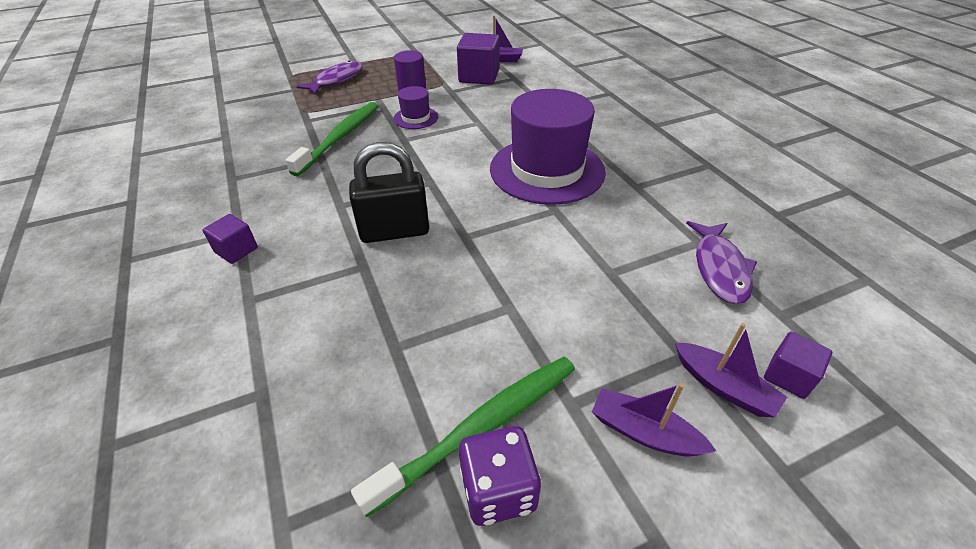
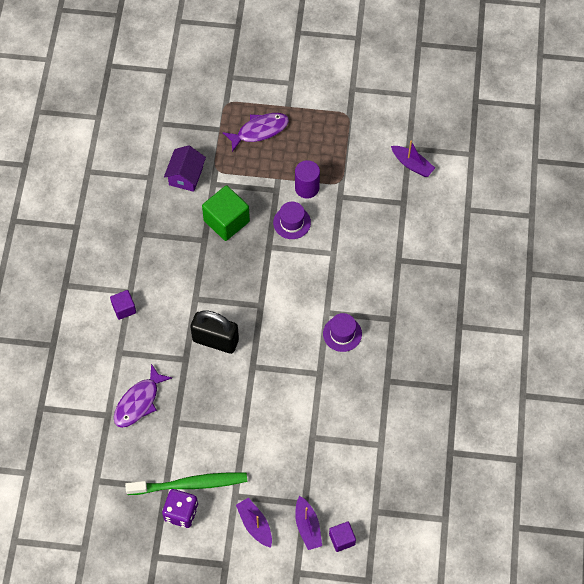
camera: 30 degrees right, 20 degrees up
green toothbrush [286,102,378,176] -> green cube [202,185,250,241]
purple cube [457,33,500,85] -> none
purple hat [490,89,606,205] -> purple hat [323,313,362,352], size x0.45
purple fish [686,221,757,304] -> purple fish moved to [114,364,172,428]
none -> purple house [164,145,206,192]

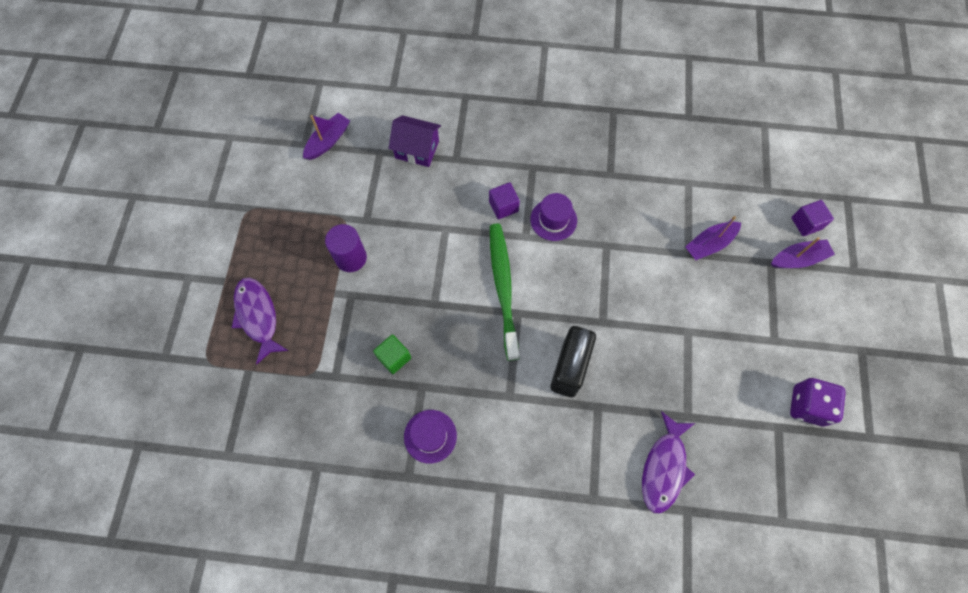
camera: 90 degrees left, 5 degrees up
purple cube [110,290,136,320] -> purple cube moved to [489,182,520,219]
purple fish [114,364,172,428] -> purple fish turned 75 degrees clockwise [642,411,695,513]
green toothbrush [125,472,247,495] -> green toothbrush moved to [490,224,519,361]
purple house [164,145,206,192] -> purple house moved to [389,115,441,167]
green cube [202,185,250,241] -> green cube [373,334,411,374], size x0.56
purple boat [236,498,272,548] -> purple boat moved to [685,216,741,260]
purple hat [273,202,311,239] -> purple hat moved to [404,410,457,464]

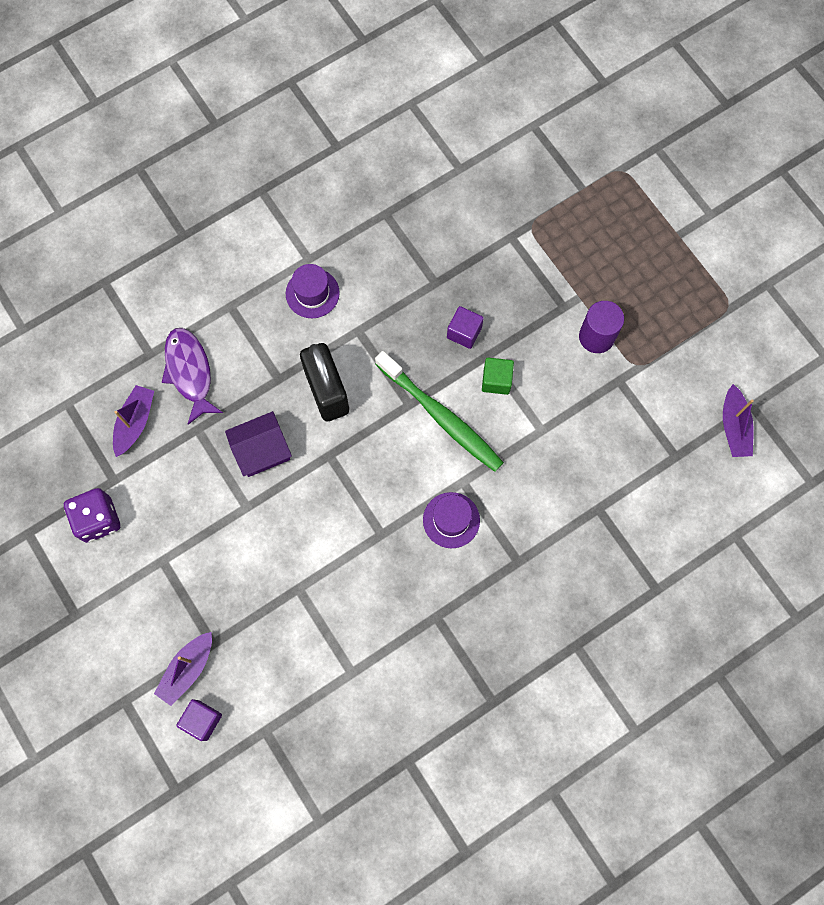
camera: 140 degrees right, 5 degrees up
purple fish [232,277,288,365] -> none
green cube [373,334,411,374] -> green cube moved to [482,358,514,395]
purple house [389,115,441,167] -> purple house moved to [225,411,292,477]
purple hat [404,410,457,464] -> purple hat moved to [286,264,340,318]
purple cube [489,182,520,219] -> purple cube moved to [447,306,484,349]
purple boat [685,216,741,260] -> purple boat moved to [113,385,154,457]

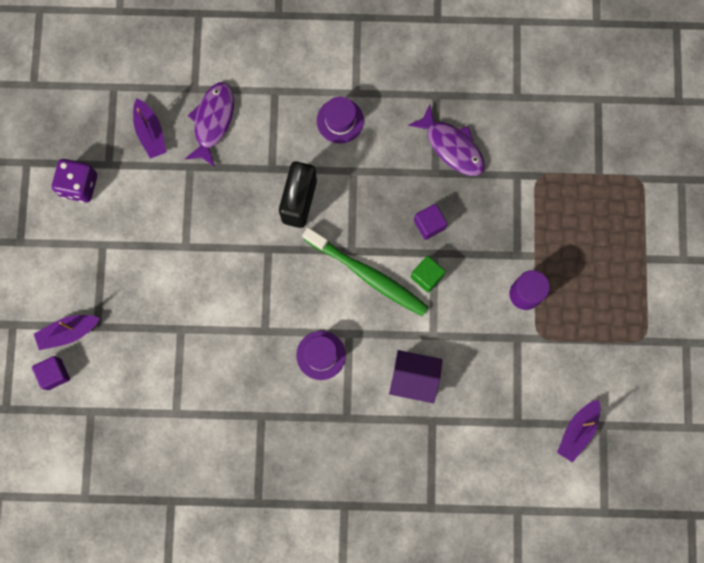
camera: 35 degrees right, 5 degrees up
purple boat [113,385,154,457] -> purple boat turned 105 degrees clockwise [133,98,166,159]
purple house [225,411,292,477] -> purple house moved to [389,350,442,403]
green toothbrush [375,351,504,472] -> green toothbrush turned 45 degrees counterclockwise [302,227,429,316]
none -> purple fish [408,104,485,176]

